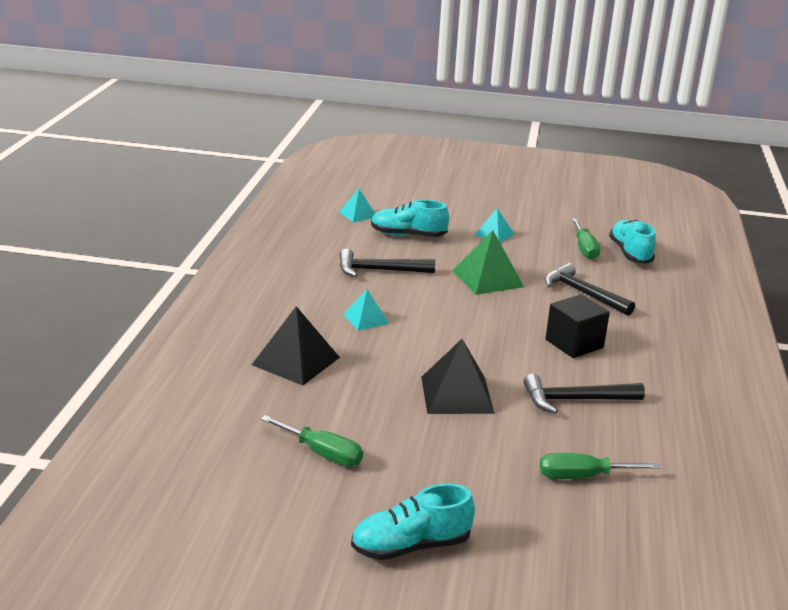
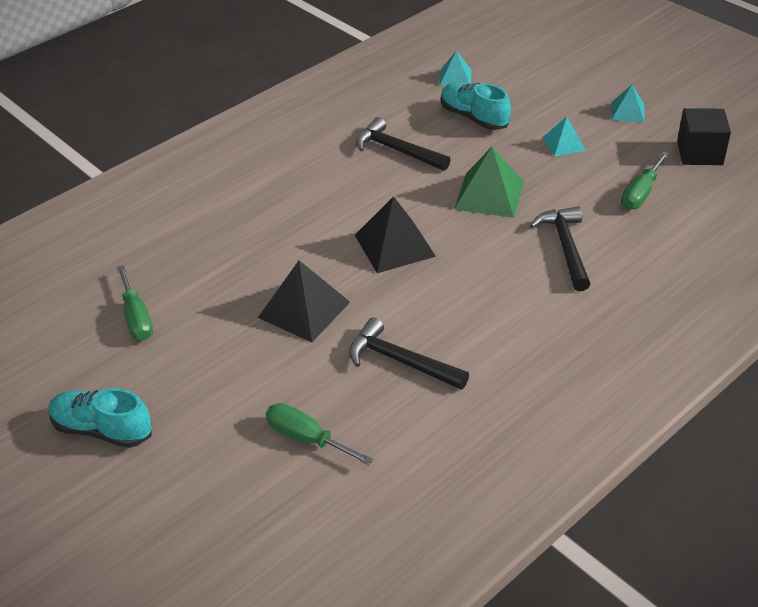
camera: 40 degrees right, 15 degrees up
black pyramid [252,306,340,385] -> black pyramid moved to [355,196,436,273]
turquoise pyramid [343,289,389,331] -> turquoise pyramid moved to [611,85,645,122]
black cube [546,294,610,358] -> black cube moved to [677,108,731,165]
turquoise shoe [609,220,656,264] -> none

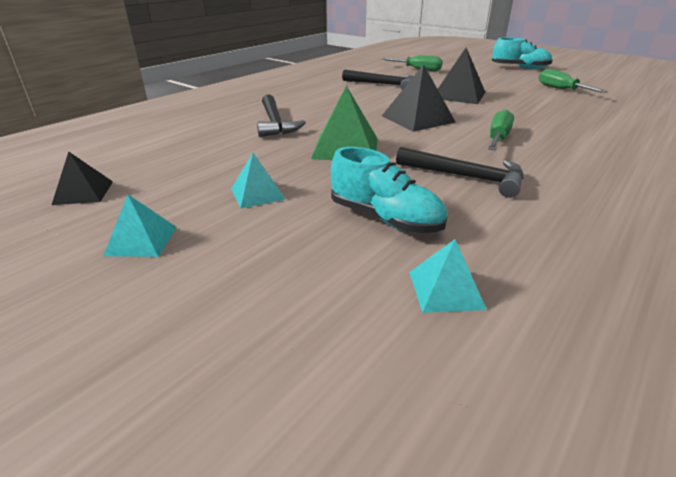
camera: 170 degrees right, 10 degrees down
green screwdriver [621,151,669,210] -> green screwdriver moved to [488,110,514,150]
black cube [677,108,731,165] -> black pyramid [52,151,113,205]

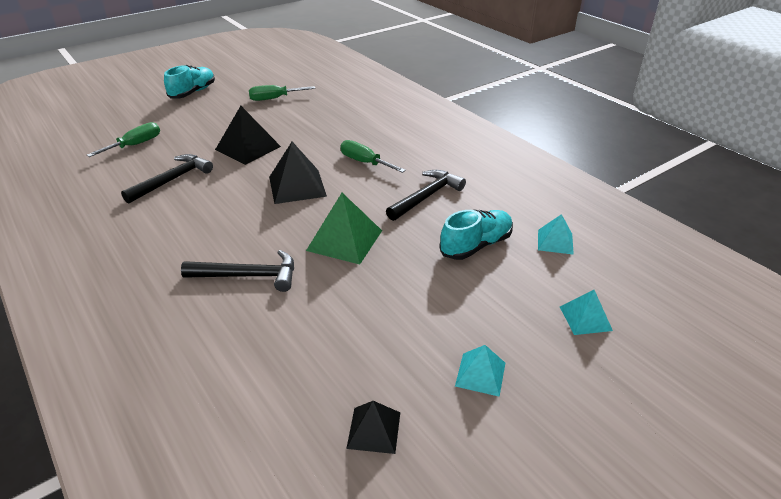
camera: 75 degrees left, 5 degrees up
turquoise pyramid [231,153,286,208] -> turquoise pyramid moved to [560,290,613,335]

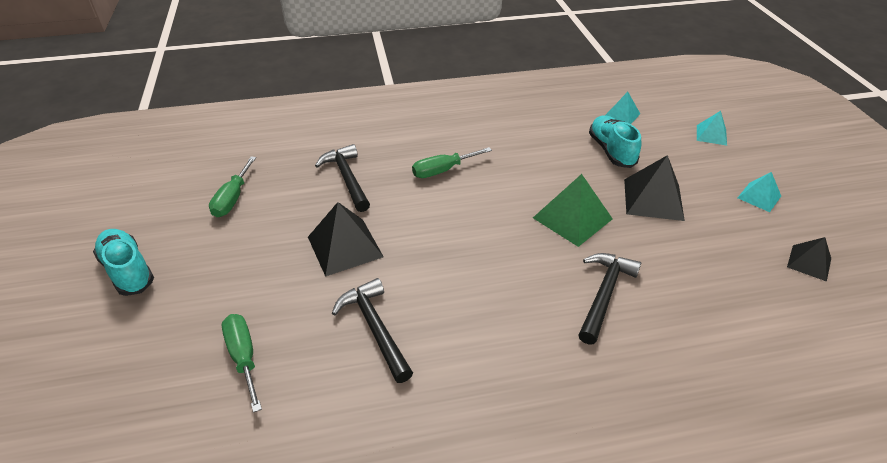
camera: 65 degrees left, 5 degrees up
black pyramid [269,142,327,204] -> black pyramid moved to [624,155,685,221]
black hammer [386,170,466,221] -> black hammer moved to [315,144,370,212]

